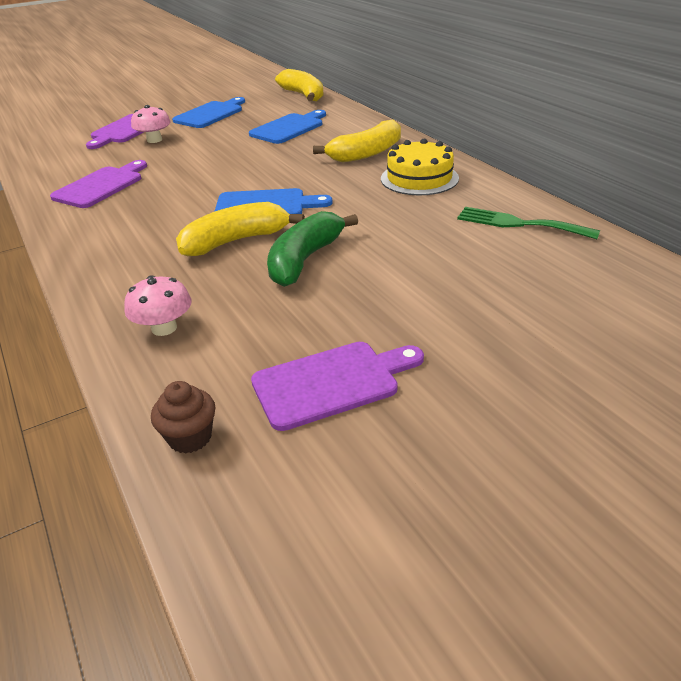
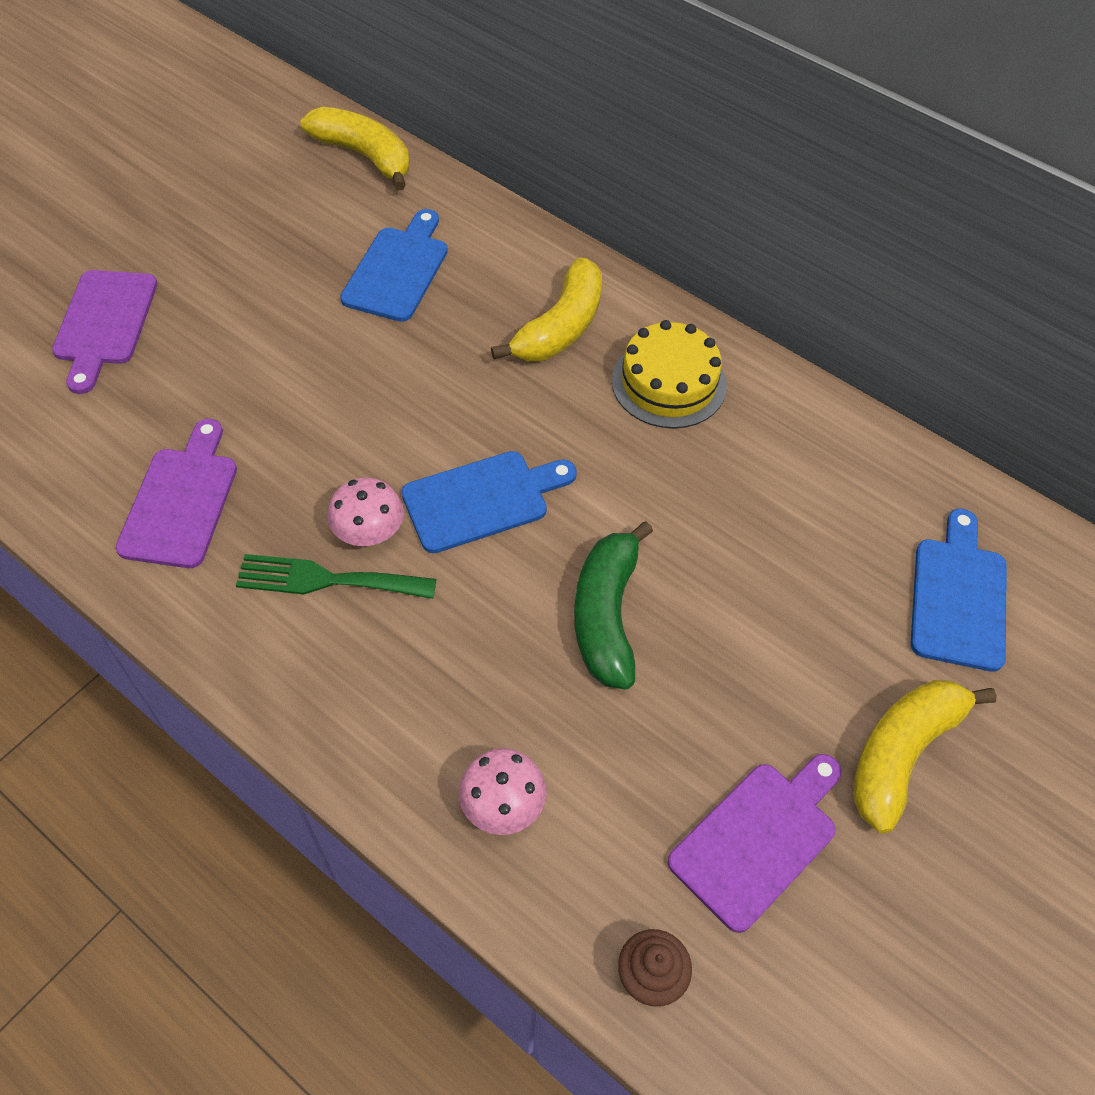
camera: 25 degrees left, 20 degrees up
pink mushroom [131,105,171,143] -> pink mushroom moved to [328,478,404,546]
blue cutting board [172,97,245,128] -> blue cutting board moved to [911,509,1007,672]
yellow banana [176,202,305,256] -> yellow banana moved to [853,680,997,834]
green fork [457,207,600,239] -> green fork moved to [236,554,437,599]

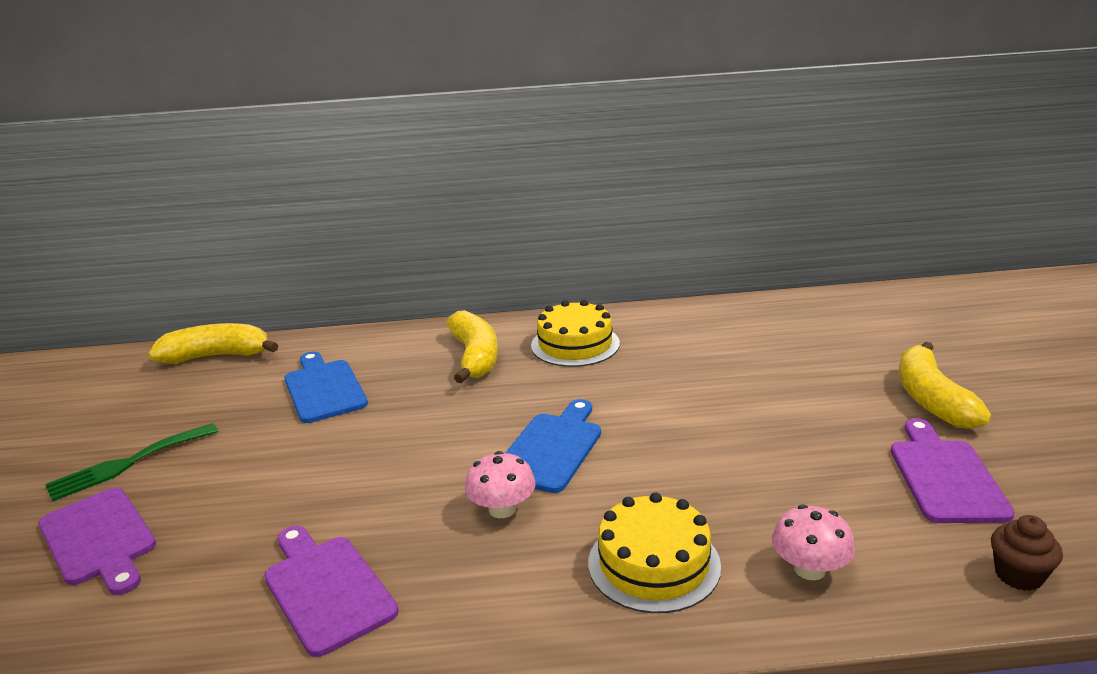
camera: 40 degrees left, 30 degrees down
green fork [236,554,437,599] -> green fork moved to [45,423,218,502]
green banana [574,521,653,690] -> none
blue cutting board [911,509,1007,672] -> none
none -> yellow cake [588,492,721,613]

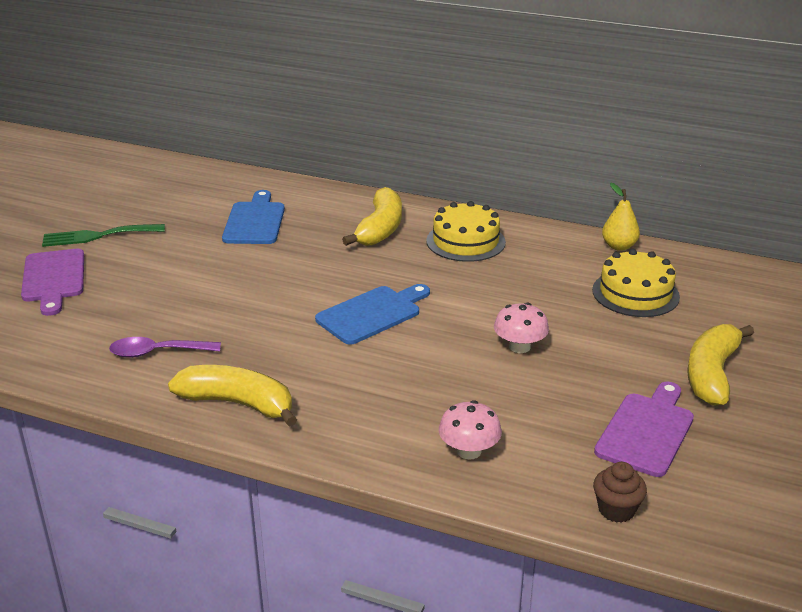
camera: 25 degrees right, 5 degrees up
yellow banana [148,323,278,363] -> yellow banana moved to [168,365,297,427]
purple cutting board [264,526,399,657] -> purple spoon [109,337,221,358]
pink mushroom [465,451,536,518] -> pink mushroom moved to [494,303,549,353]
yellow cake [588,492,721,613] -> yellow cake moved to [592,249,680,317]
none -> yellow pear [602,183,640,251]

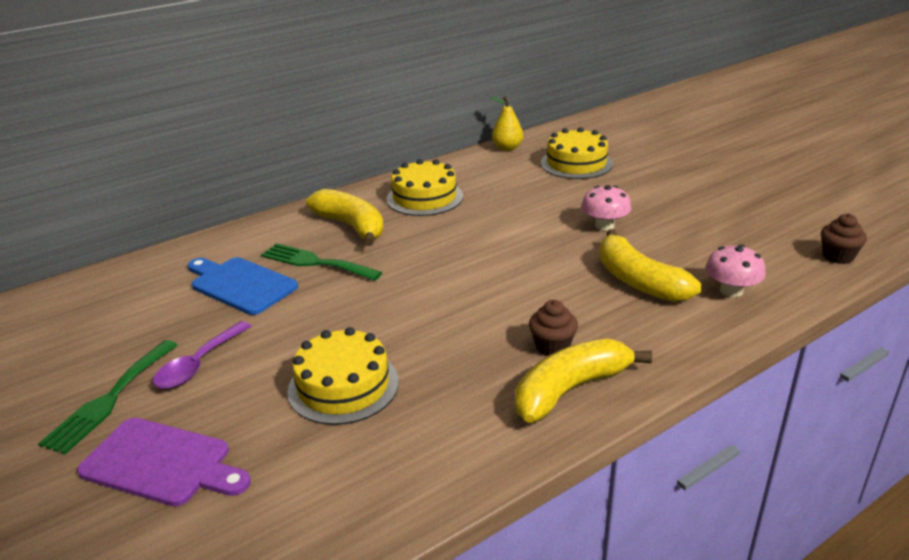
camera: 55 degrees left, 0 degrees up
purple spoon [109,337,221,358] -> purple spoon moved to [153,321,251,389]
blue cutting board [315,284,430,345] -> none
purple cutting board [594,382,694,477] -> none
yellow banana [687,324,754,406] -> yellow banana moved to [599,229,702,302]
none -> green fork [261,243,382,281]
none -> yellow cake [287,327,399,425]
none -> brown cupcake [529,300,578,356]

